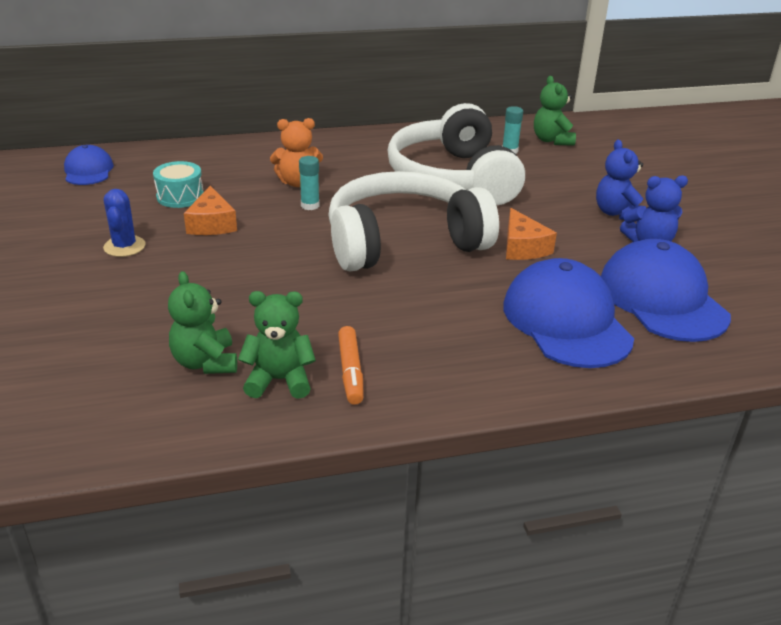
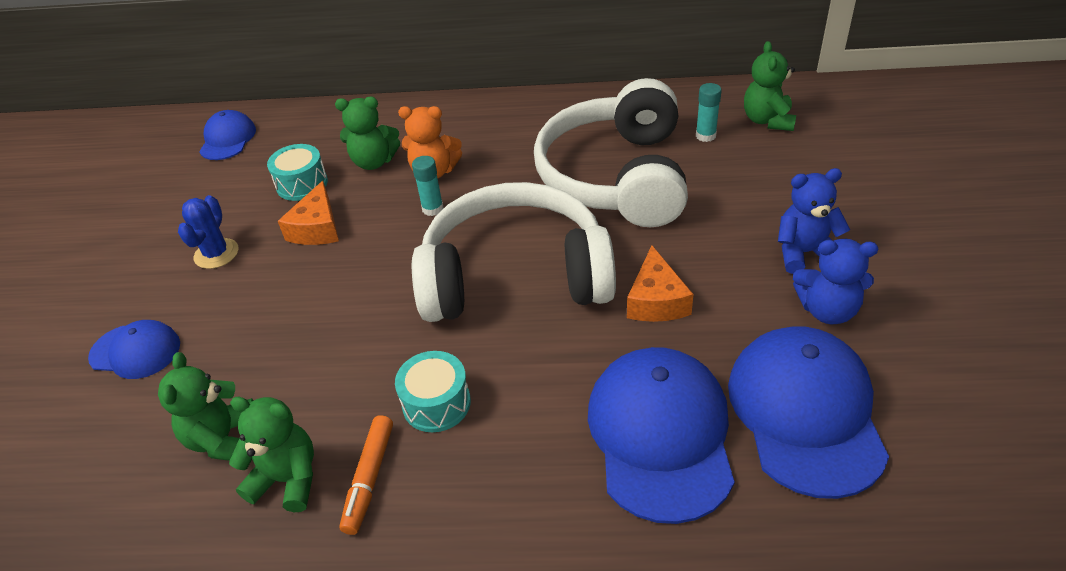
camera: 20 degrees right, 10 degrees up
blue teddy bear [596,140,646,220] -> blue teddy bear turned 75 degrees clockwise [778,168,850,274]
none -> blue cap [88,320,180,379]
none -> green teddy bear [335,97,400,170]
none -> turquoise drum [395,351,471,432]

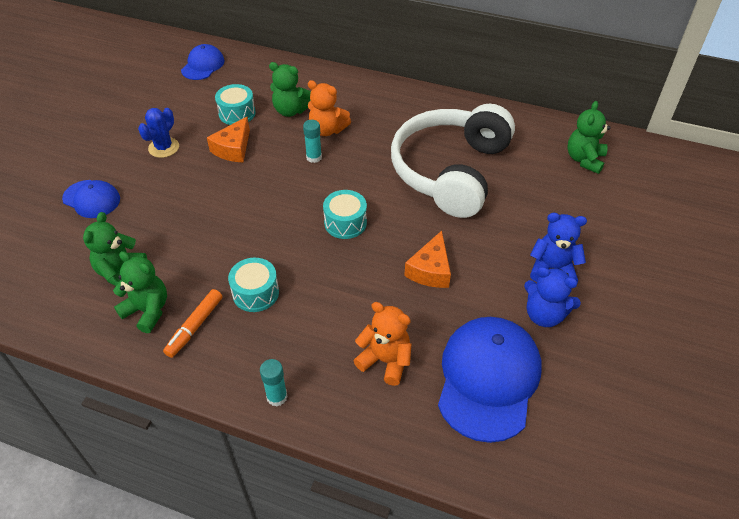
camera: 15 degrees right, 5 degrees up
white headphones [412,182,616,322] -> turquoise drum [323,190,367,239]
blue cap [588,347,735,524] -> orange teddy bear [353,302,411,386]
turquoise glue stick [696,83,722,142] -> turquoise glue stick moved to [260,359,288,407]

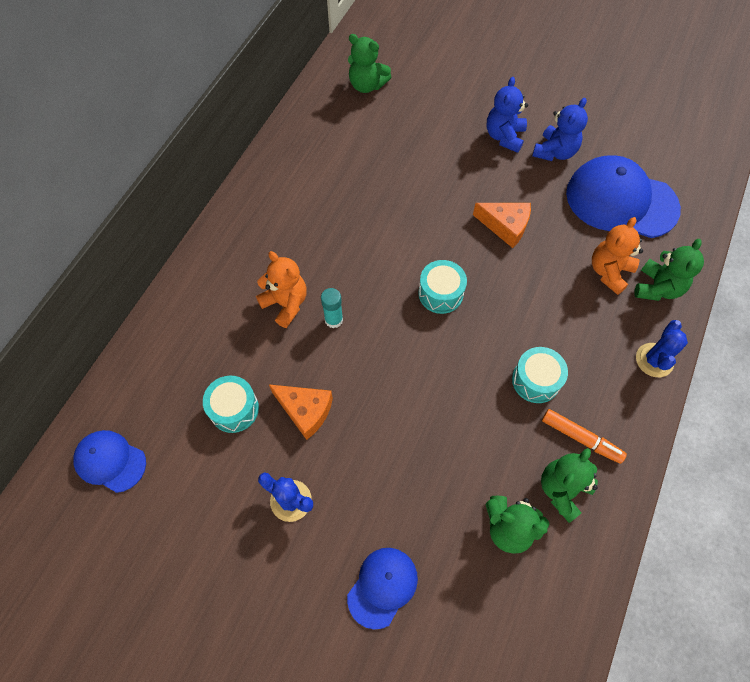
camera: 85 degrees left, 15 degrees up
turquoise glue stick [260,359,288,407] -> blue cactus [636,320,688,377]
green teddy bear [269,62,311,117] -> green teddy bear moved to [634,239,704,301]
orange teddy bear [308,80,351,136] -> orange teddy bear turned 75 degrees counterclockwise [256,251,307,328]
white headphones [391,104,515,218] -> none

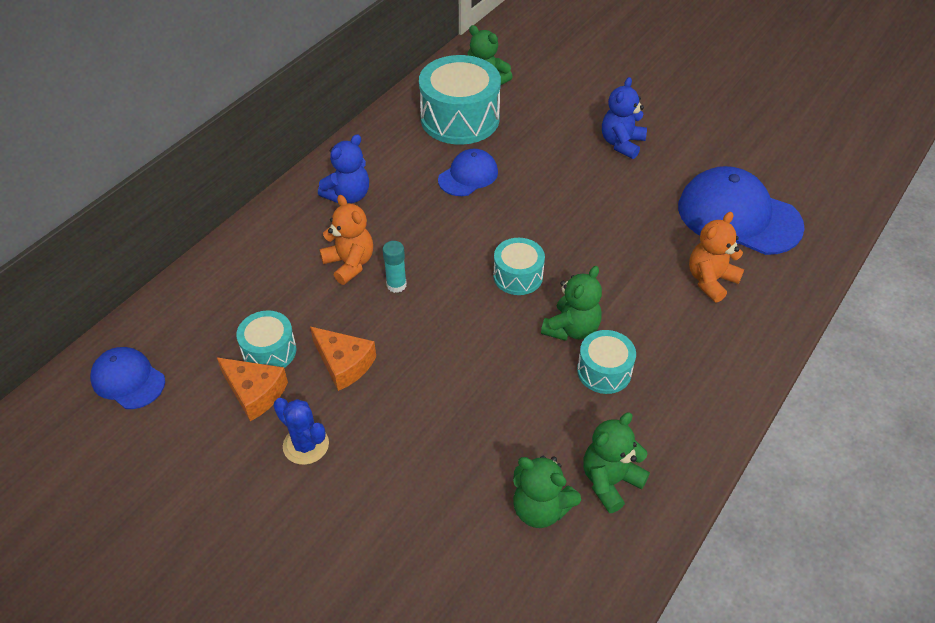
camera: 10 degrees right, 15 degrees down
blue cap [347,548,418,629] -> blue cap moved to [438,149,498,196]
orange cheese [473,203,531,248] -> orange cheese moved to [217,358,288,421]
blue teddy bear [532,98,588,161] -> blue teddy bear moved to [318,134,369,203]
orange marker [542,409,627,464] -> none
green teddy bear [634,239,704,301] -> green teddy bear moved to [541,266,602,341]
blue cactus [636,320,688,377] -> none
none -> turquoise drum [419,55,501,145]

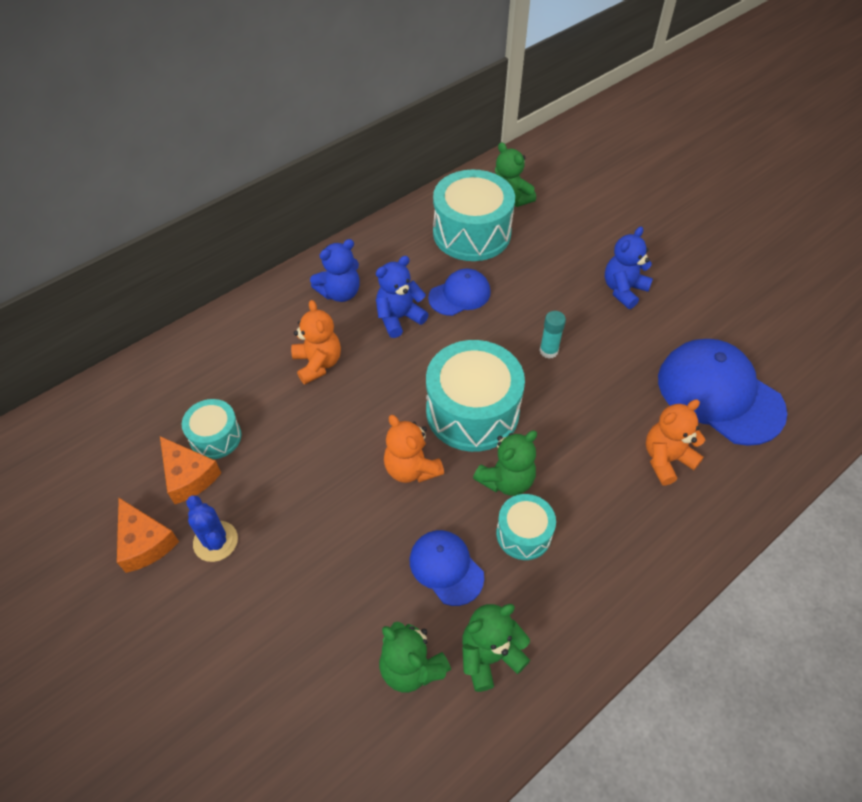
camera: 15 degrees right, 5 degrees up
blue cap [90,347,165,409] -> blue cap moved to [410,530,484,606]
orange cheese [310,327,376,391] -> orange cheese moved to [117,498,179,573]
turquoise glue stick [383,241,407,293] -> turquoise glue stick moved to [539,311,566,359]
turquoise drum [493,238,545,295] -> turquoise drum [426,340,525,452], size x1.87
none -> blue teddy bear [376,256,429,338]
none -> orange teddy bear [384,415,444,483]

